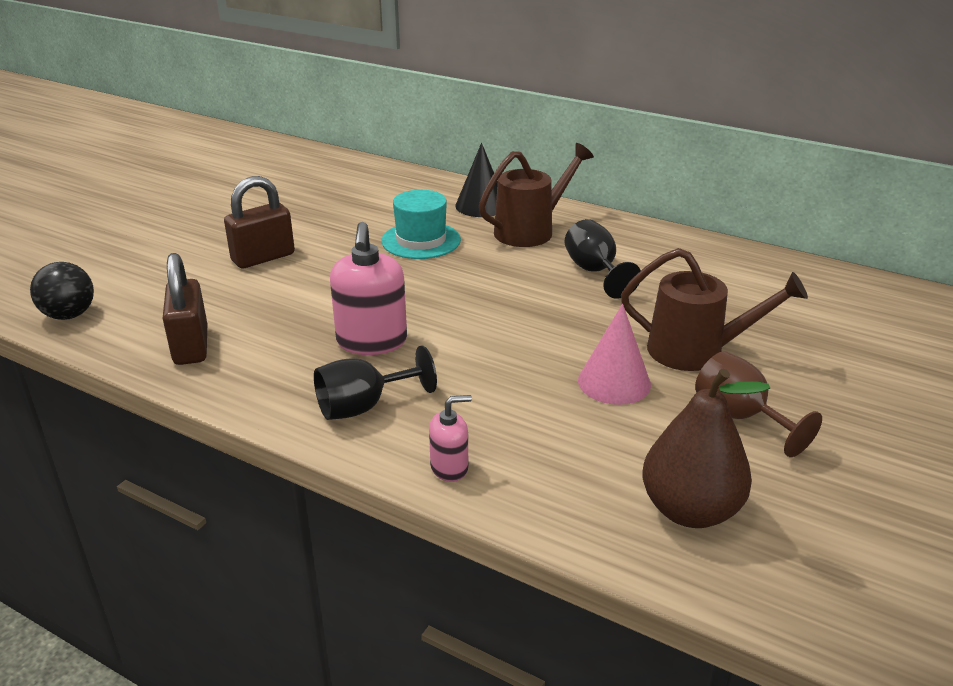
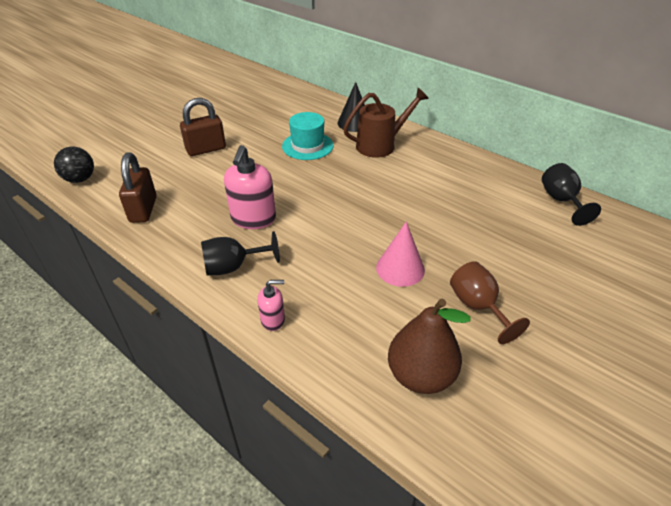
camera: 10 degrees right, 10 degrees up
black goblet [564,219,641,299] -> black goblet moved to [542,163,601,226]
brown watering can [621,248,808,371] -> none

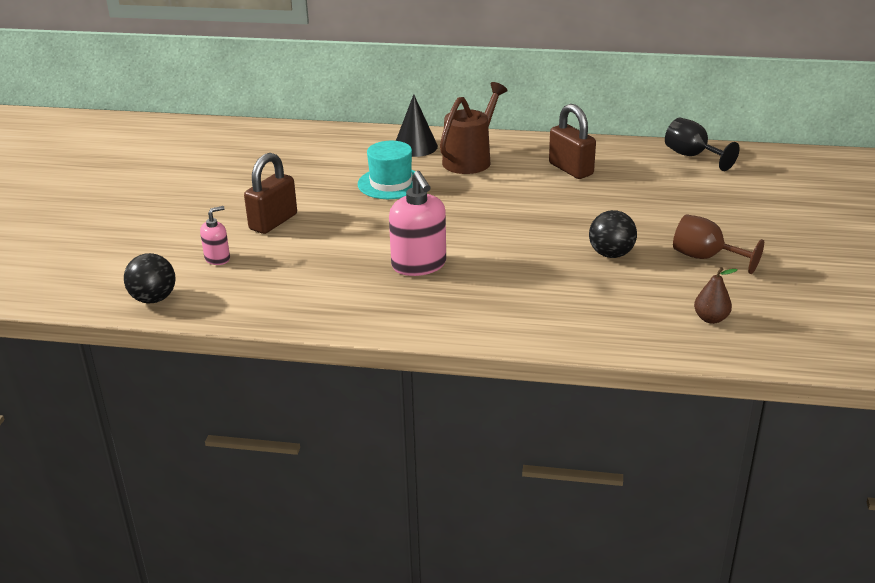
camera: 30 degrees left, 10 degrees down
brown padlock [119,152,157,223] -> brown padlock moved to [549,104,596,179]
black goblet [201,231,280,275] -> none
pink soap dispenser [257,280,285,331] -> pink soap dispenser moved to [200,206,230,265]
pink cone [376,222,425,287] -> black ball [589,210,637,258]
brown pear [388,299,471,394] -> brown pear [694,267,738,324], size x0.52

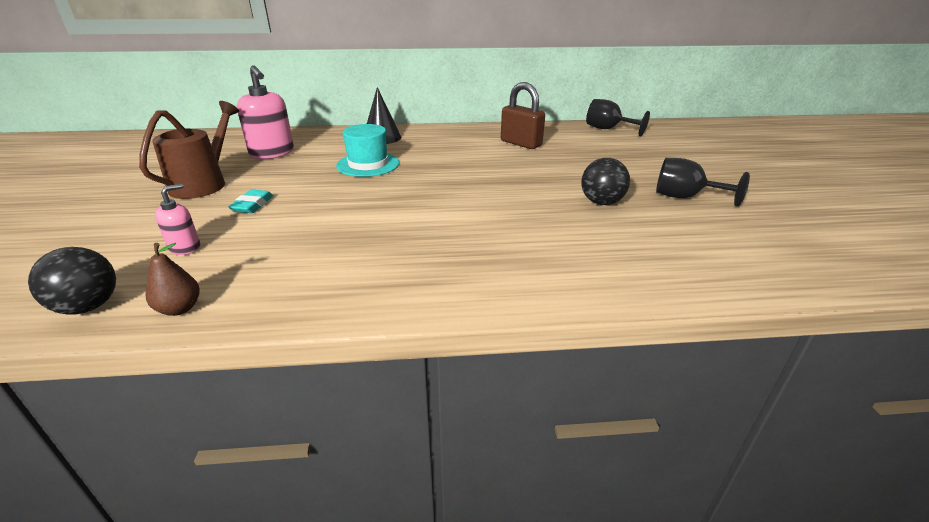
camera: 15 degrees left, 0 degrees up
brown padlock [244,153,297,234] -> turquoise eraser [229,190,273,213]
pink soap dispenser [389,171,446,276] -> pink soap dispenser moved to [237,65,294,159]
brown watering can [440,82,508,174] -> brown watering can moved to [139,101,239,199]
brown goblet [673,214,764,274] -> black goblet [656,158,750,206]
brown pear [694,267,738,324] -> brown pear moved to [146,243,200,316]

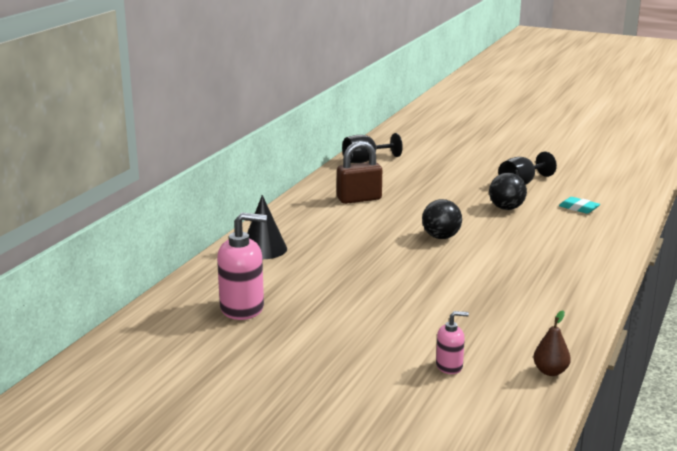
camera: 60 degrees left, 10 degrees down
black ball [28,247,116,314] -> black ball moved to [422,199,462,239]
brown watering can [139,101,239,199] -> none
pink soap dispenser [155,184,200,255] -> pink soap dispenser turned 105 degrees clockwise [436,311,469,374]
turquoise eraser [229,190,273,213] -> turquoise eraser moved to [559,197,600,214]
turquoise hat [336,124,400,177] -> none

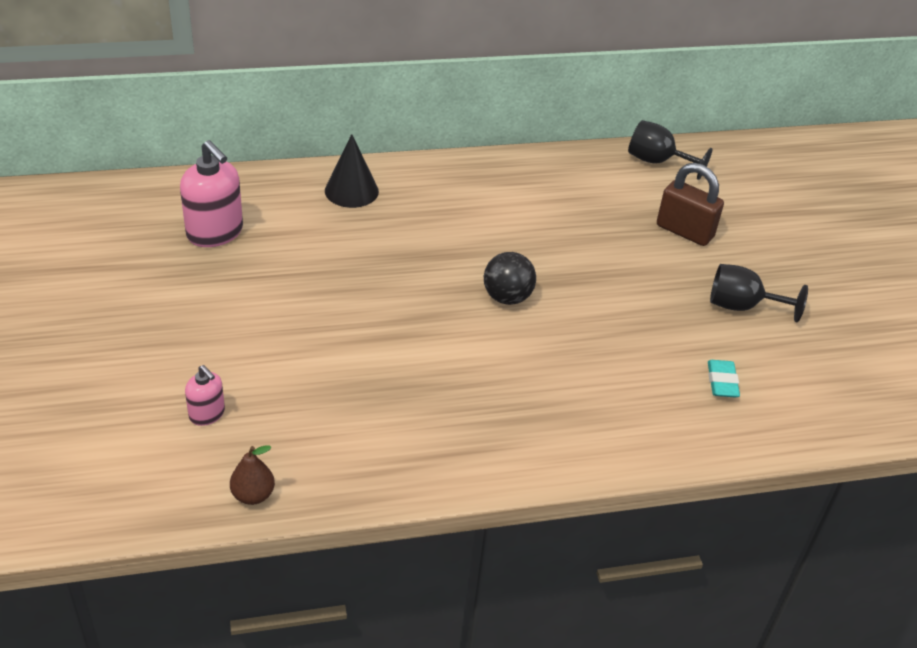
camera: 50 degrees right, 20 degrees up
brown padlock [337,141,382,204] -> brown padlock moved to [657,163,724,246]
black ball [489,173,527,210] -> none

